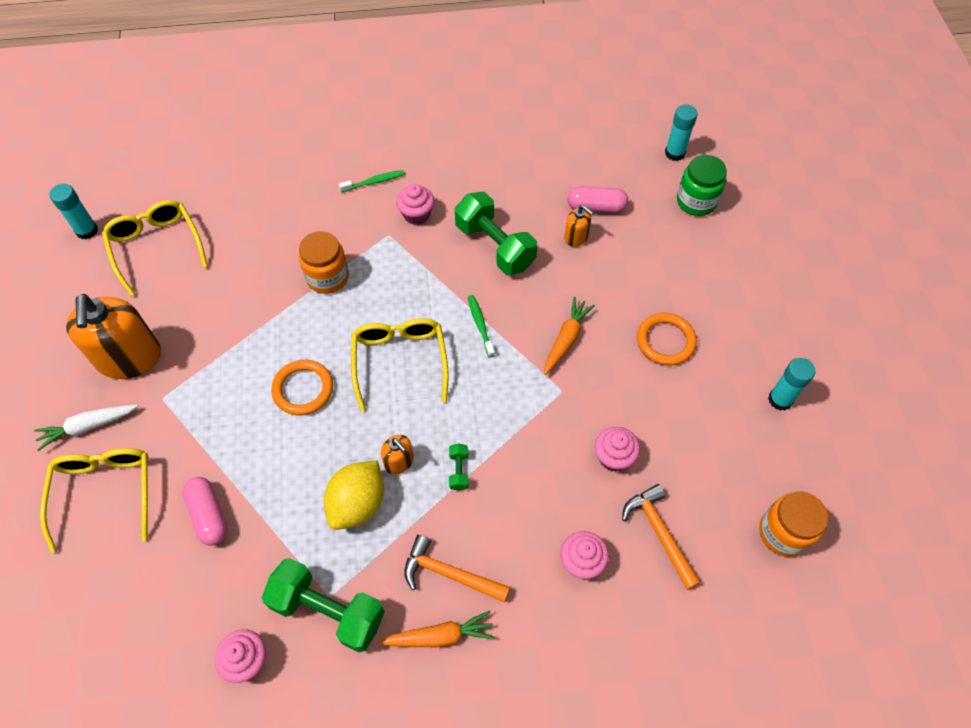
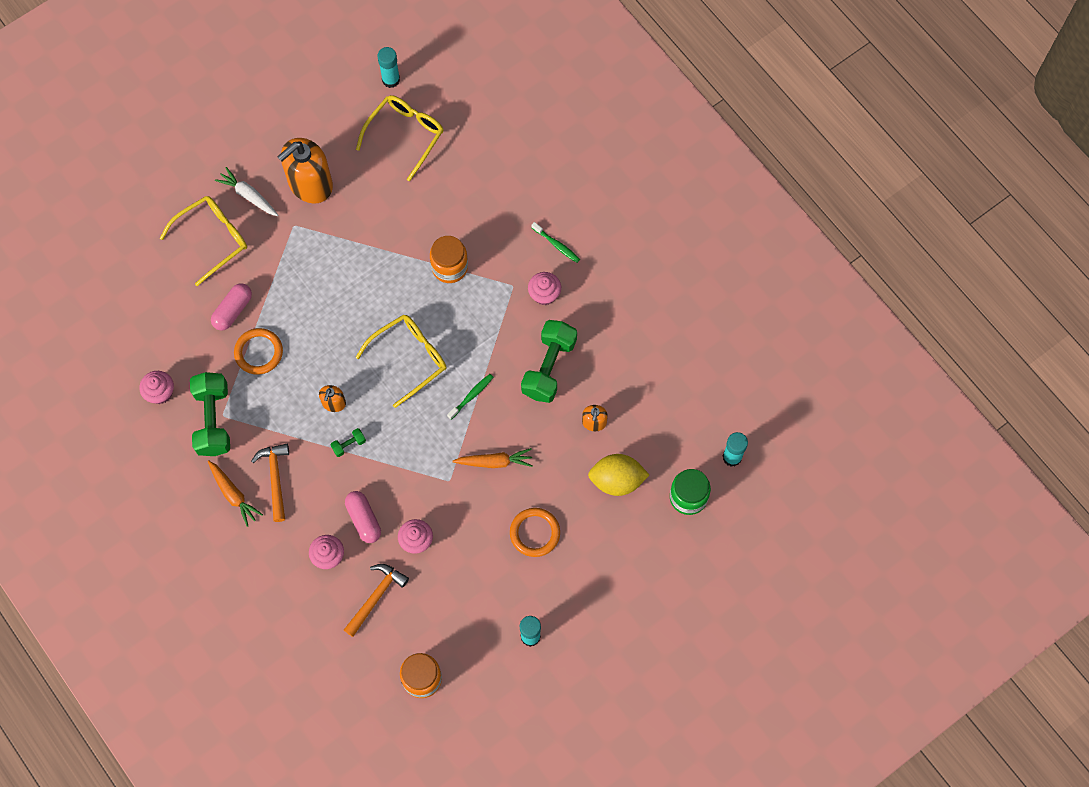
camera: 60 degrees right, 10 degrees up
orange ring [271,360,333,415] -> orange ring moved to [234,328,283,375]
yellow lemon [324,460,384,530] -> yellow lemon moved to [588,454,649,496]
pink capsule [567,186,628,213] -> pink capsule moved to [345,491,381,543]

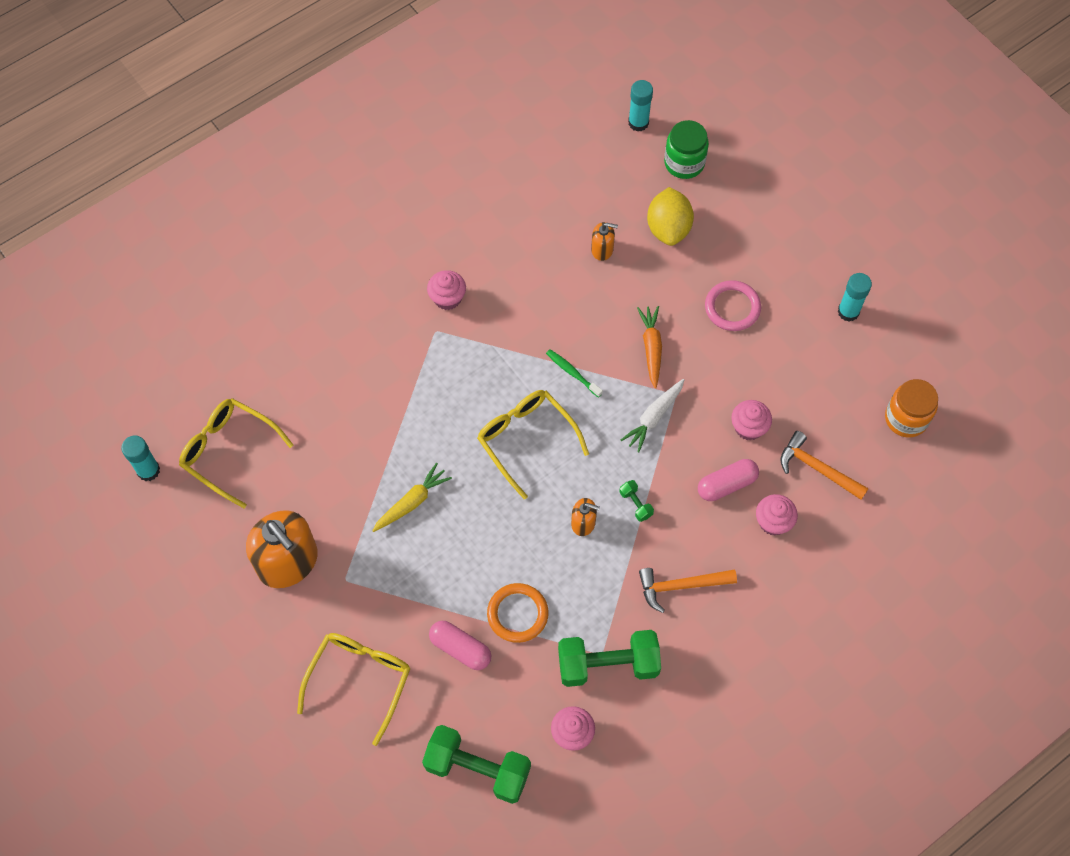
camera: 90 degrees left, 5 degrees down
yellow glasses [160,196,247,286] -> yellow glasses turned 60 degrees clockwise [297,633,411,746]
orange carrot [208,460,263,527] -> none
white carrot [215,167,278,216] -> white carrot moved to [621,379,684,453]
orange jar [430,236,468,283] -> none
orange ring [510,508,560,557] -> pink ring [705,280,761,331]
green dumbbell [521,320,577,403] -> green dumbbell moved to [422,725,531,804]
green toothbrush [532,222,580,263] -> none
none -> yellow carrot [372,463,452,532]

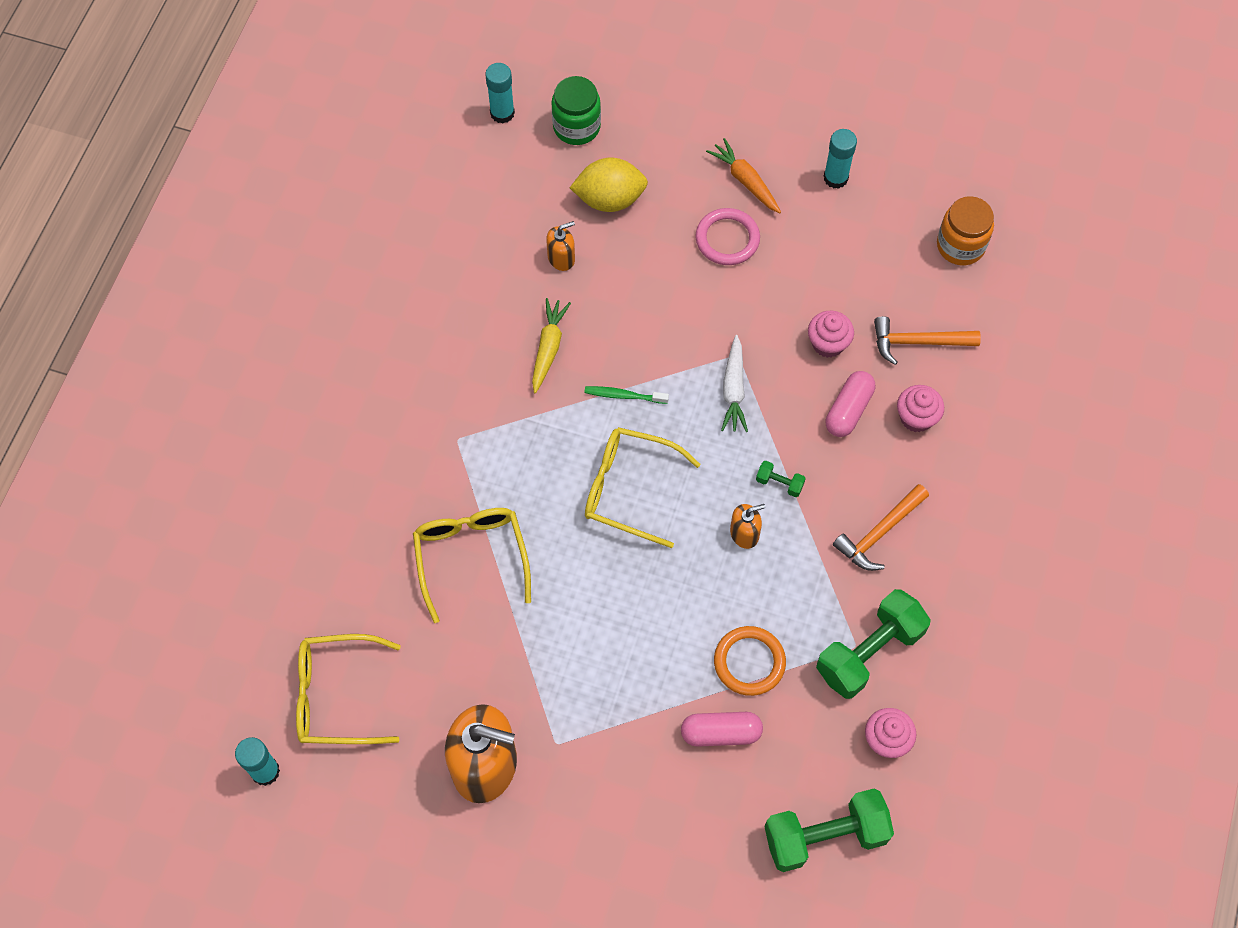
camera: 35 degrees left, 0 degrees up
yellow glasses [297,633,411,746] -> yellow glasses moved to [413,508,531,623]
yellow carrot [372,463,452,532] -> yellow carrot moved to [532,298,571,393]
pink cupcake [427,270,466,310] -> none
orange carrot [637,306,662,388] -> orange carrot moved to [706,138,781,213]
yellow lemon [647,187,694,246] -> yellow lemon turned 60 degrees counterclockwise [570,158,648,212]

